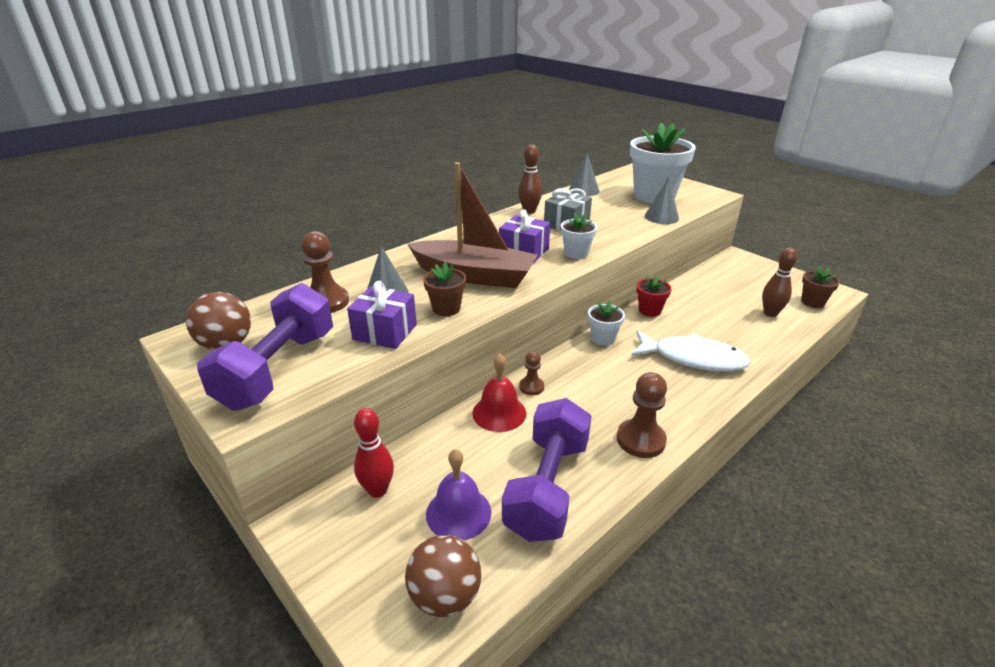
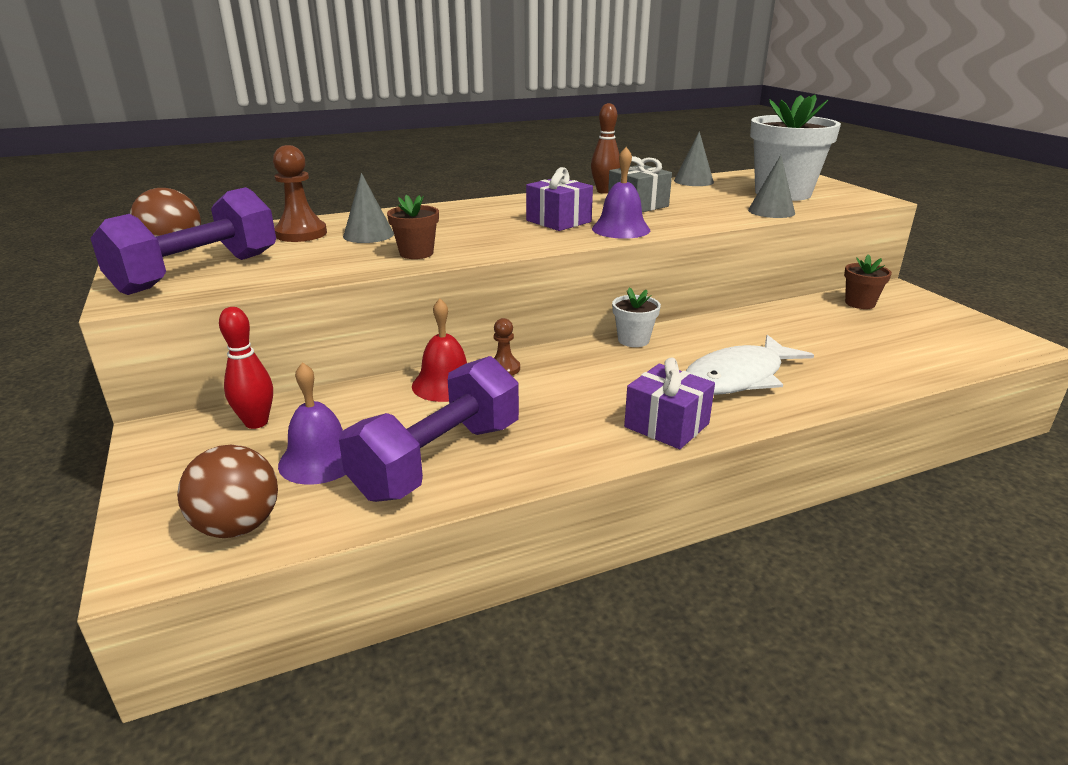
camera: 20 degrees right, 5 degrees down
purple gift [347,281,417,349] -> purple gift moved to [624,357,715,449]
brown boat [408,162,538,288] -> none
white flower pot [561,213,597,259] -> purple bell [592,147,650,239]
brown pawn [617,372,667,458] -> none
white fish [631,330,751,372] -> white fish turned 105 degrees clockwise [686,335,814,395]
red flower pot [637,275,672,317] -> none
brown bowling pin [762,248,797,317] -> none
brown flower pot [801,266,840,308] -> brown flower pot moved to [844,254,892,309]

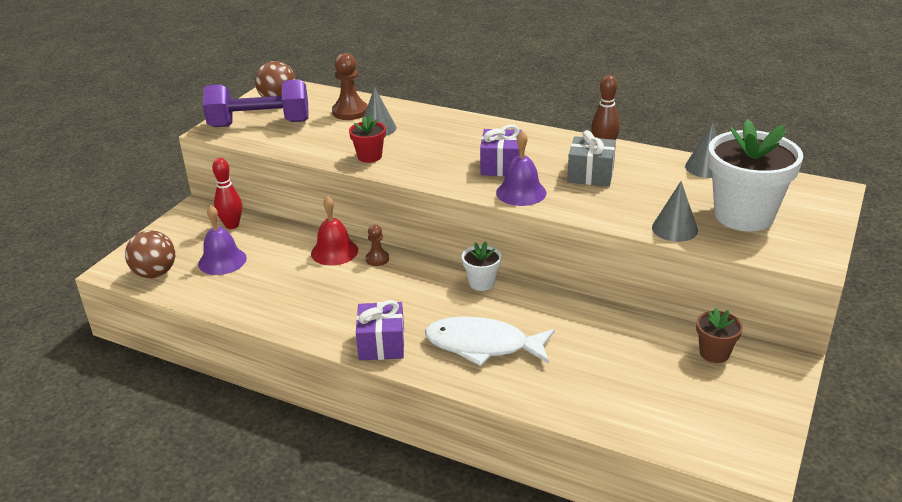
camera: 50 degrees right, 5 degrees up
purple dumbbell [339,356,519,502] -> none
brown flower pot [387,195,439,259] -> red flower pot [349,116,386,163]

